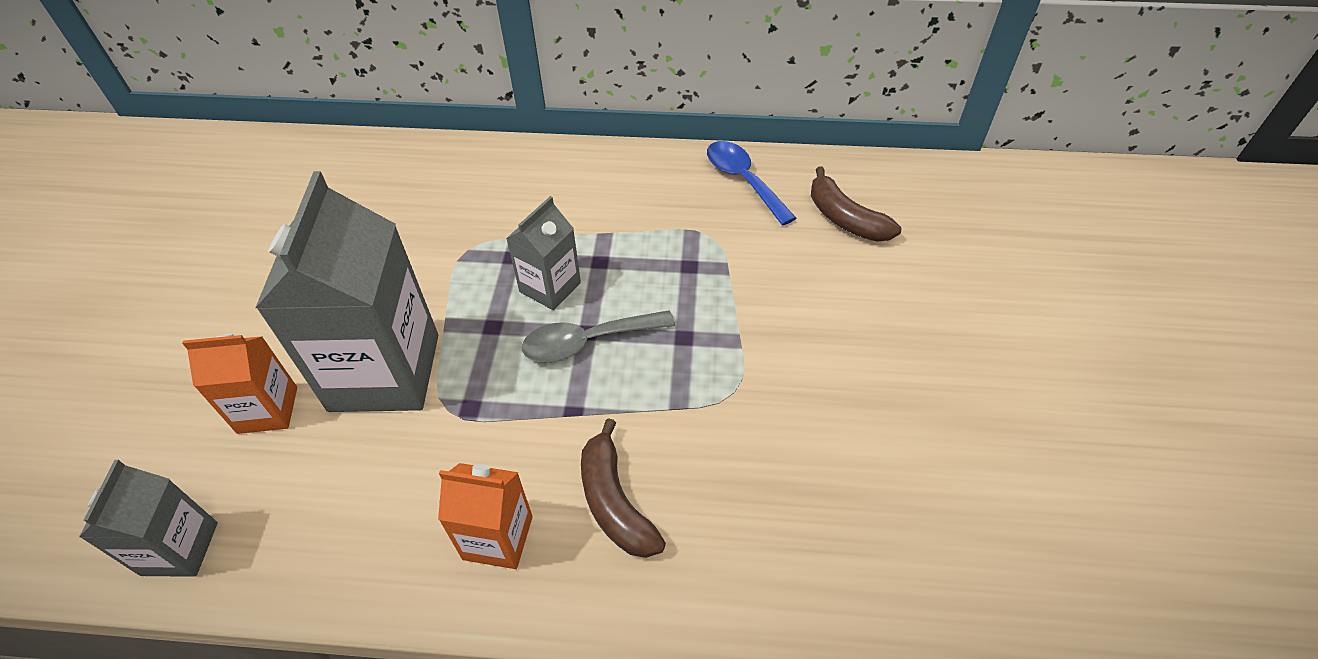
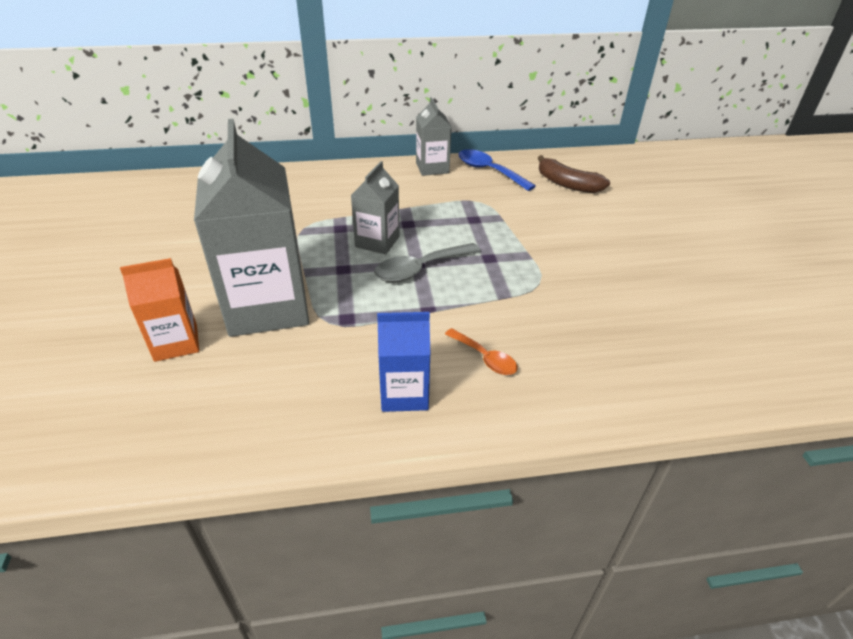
camera: 15 degrees left, 10 degrees down
grey carton [79,460,218,577] -> grey carton moved to [416,97,452,176]
orange carton [438,463,533,569] -> blue carton [377,312,431,412]
brown banana [581,418,666,558] -> orange spoon [445,328,518,375]

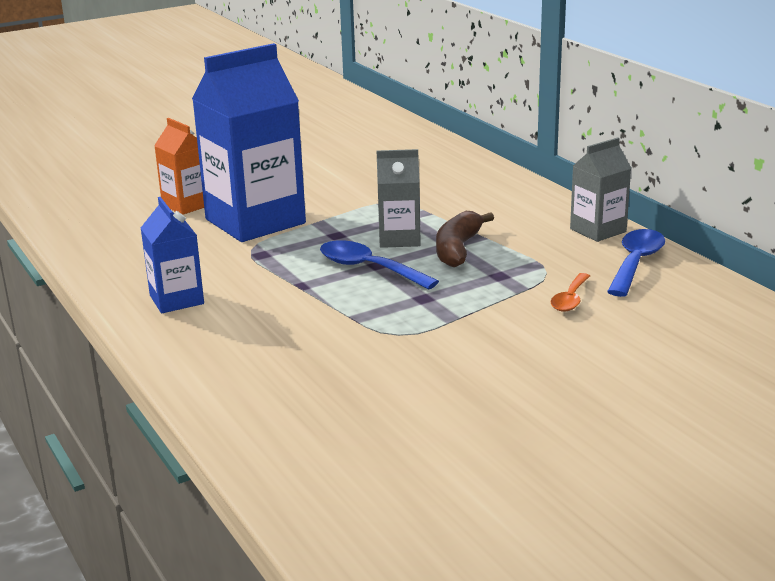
camera: 70 degrees right, 15 degrees down
grey carton [194,119,309,337] -> blue carton [192,43,306,242]
grey spoon [374,243,481,282] -> blue spoon [320,240,439,290]
orange spoon [445,328,518,375] -> orange spoon moved to [550,273,590,312]
brown banana [538,155,610,193] -> brown banana moved to [436,211,494,267]

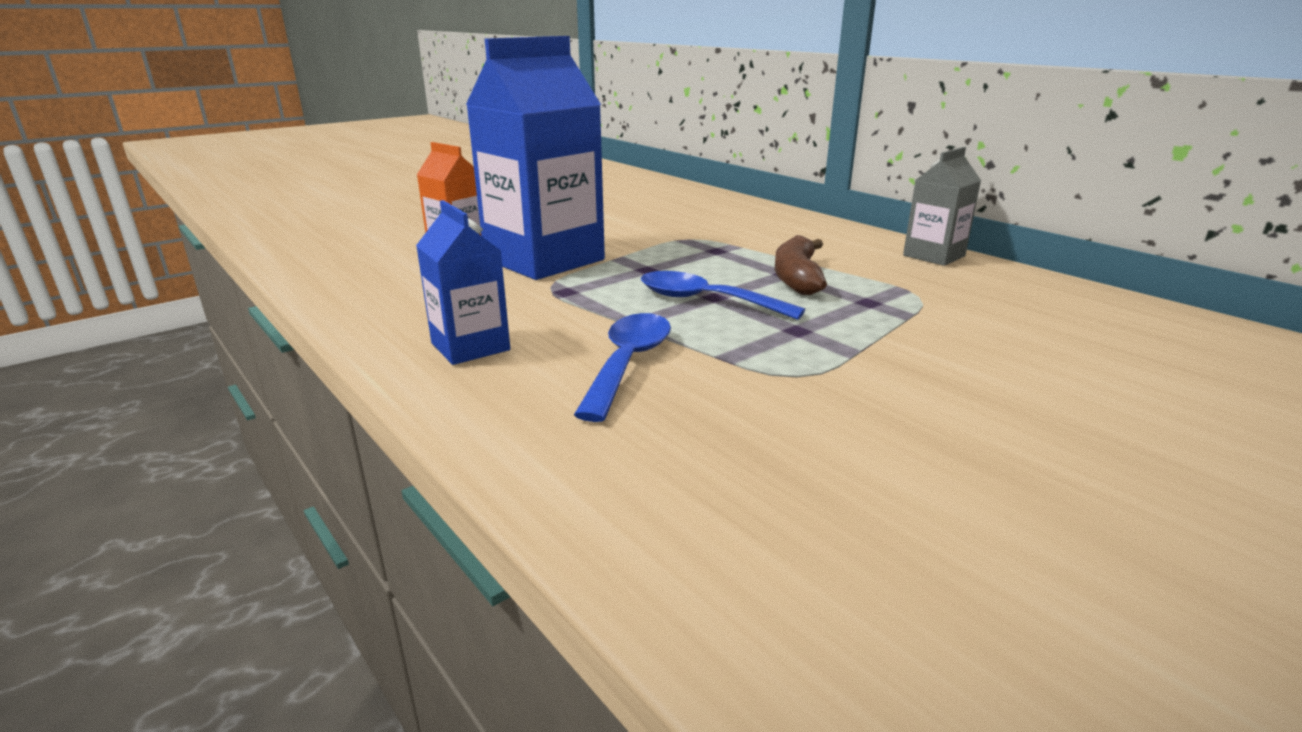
camera: 10 degrees left, 0 degrees up
grey carton [377,149,421,248] -> none
orange spoon [550,273,590,312] -> none
blue spoon [607,229,665,297] -> blue spoon moved to [574,313,671,422]

